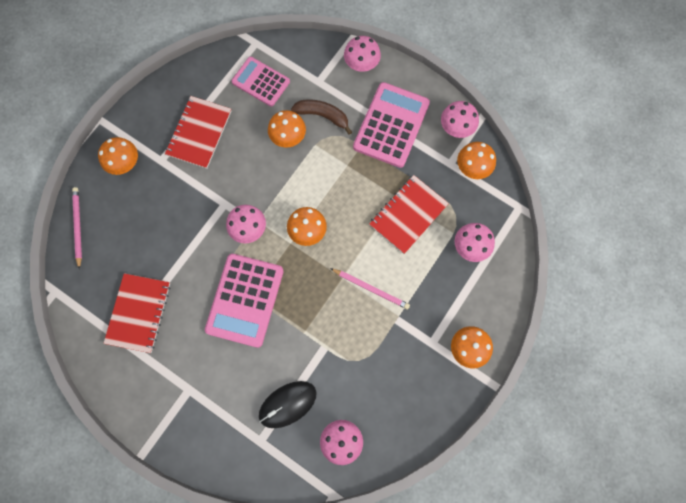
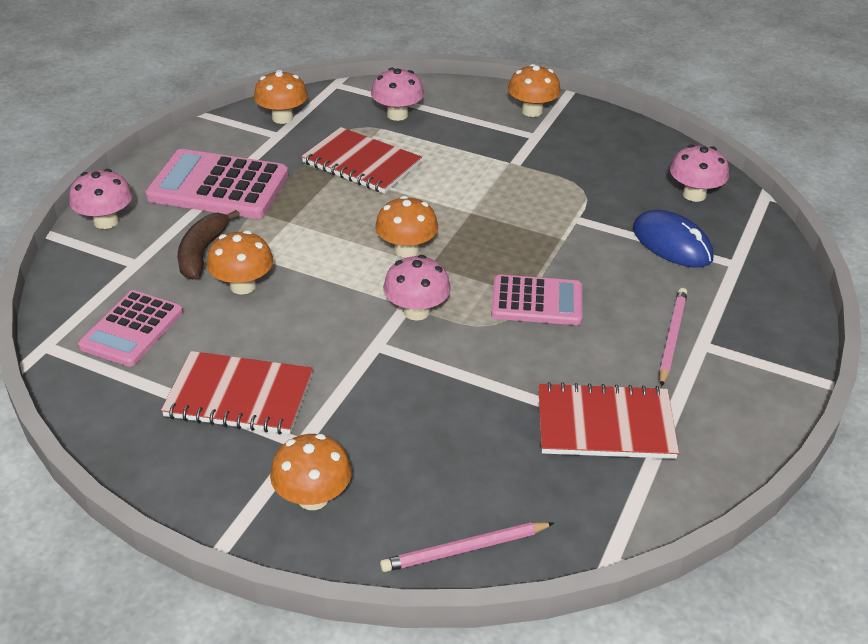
camera: 100 degrees left, 35 degrees down
pink calculator [205,254,284,348] -> pink calculator [491,275,582,325], size x0.65
black mouse [259,381,317,428] -> blue mouse [633,210,714,268]
pink pencil [330,268,410,309] -> pink pencil moved to [659,288,687,387]
pink mushroom [441,101,479,138] -> none

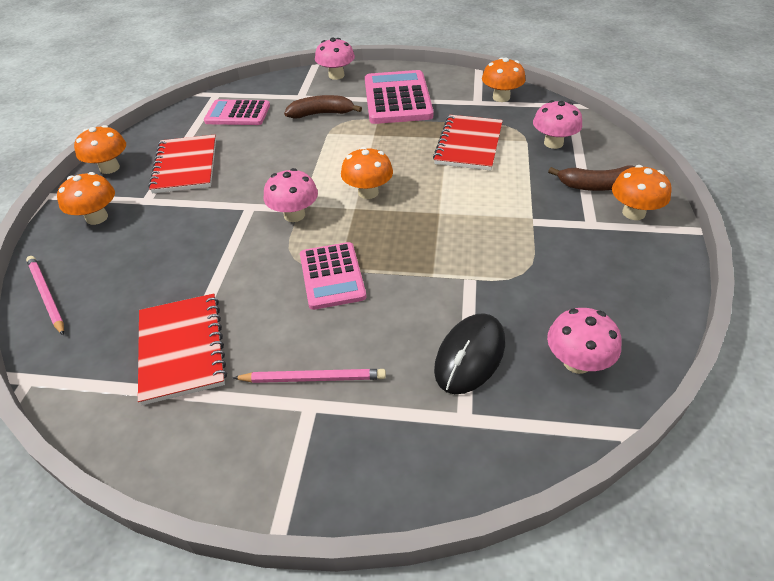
camera: 75 degrees right, 5 degrees up
orange mushroom [207,230,273,295] -> orange mushroom moved to [74,125,126,174]
blue mouse [633,210,714,268] -> black mouse [434,313,505,394]
none -> brown banana [548,166,635,191]

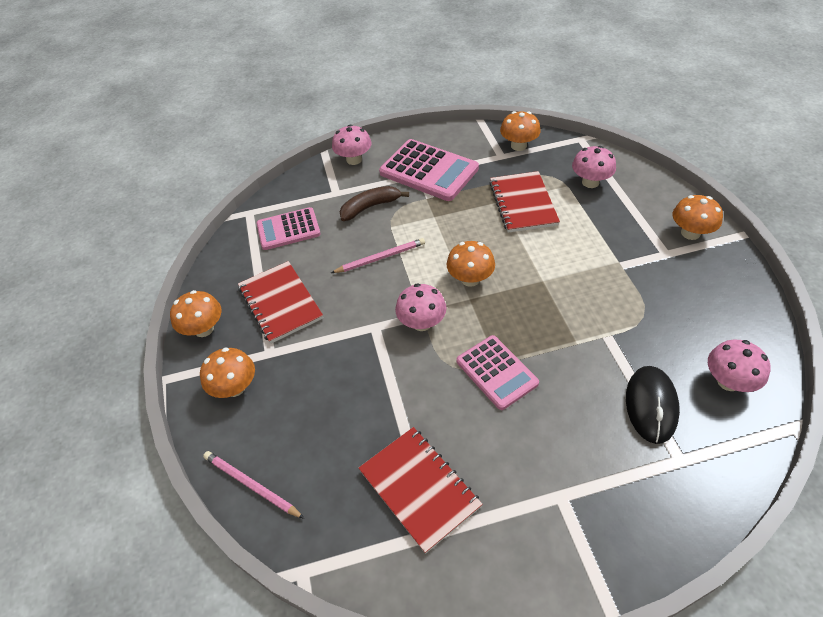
camera: 20 degrees left, 5 degrees up
pink pencil [233,369,386,383] -> pink pencil moved to [331,238,425,273]
pink calculator [365,70,433,124] -> pink calculator turned 150 degrees clockwise [379,139,479,201]
brown banana [548,166,635,191] -> none

